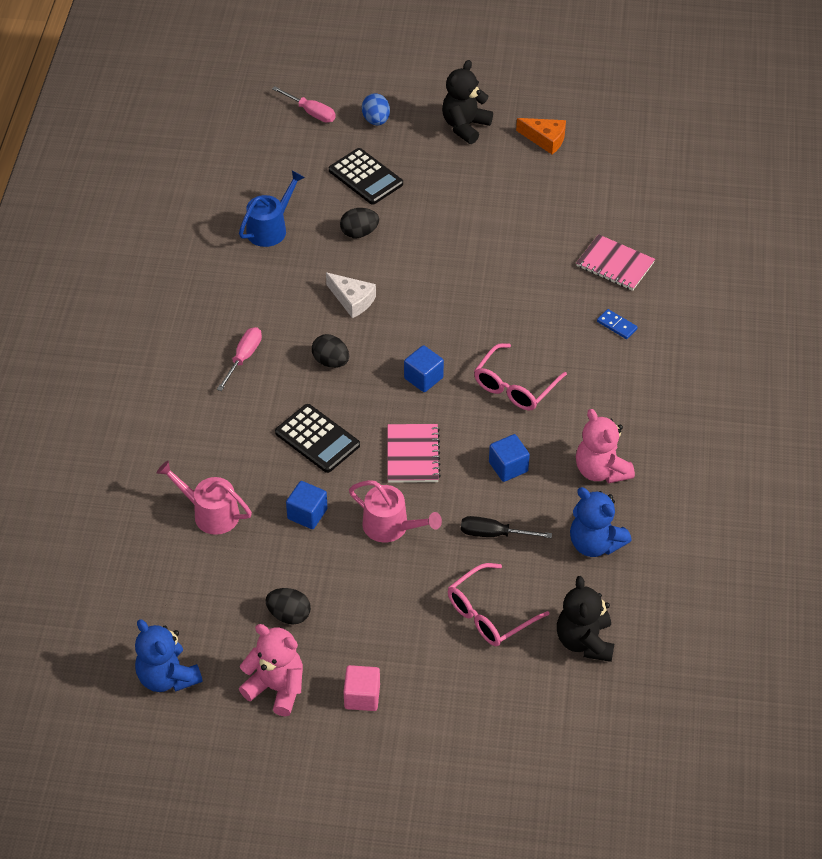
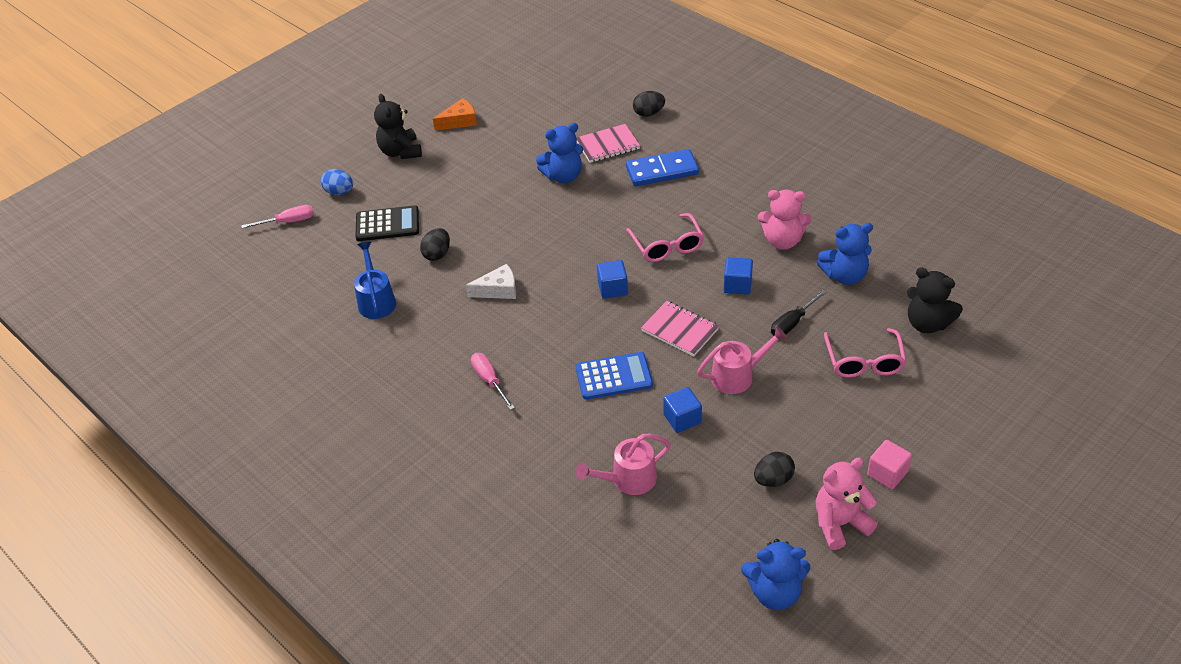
camera: 50 degrees left, 5 degrees down
black calculator [275,404,360,473] -> blue calculator [575,352,653,400]
black egg [312,334,349,368] -> black egg moved to [633,91,665,117]
blue domino [597,309,638,339] -> blue domino [626,149,699,186], size x2.14
none -> blue teddy bear [536,123,583,183]

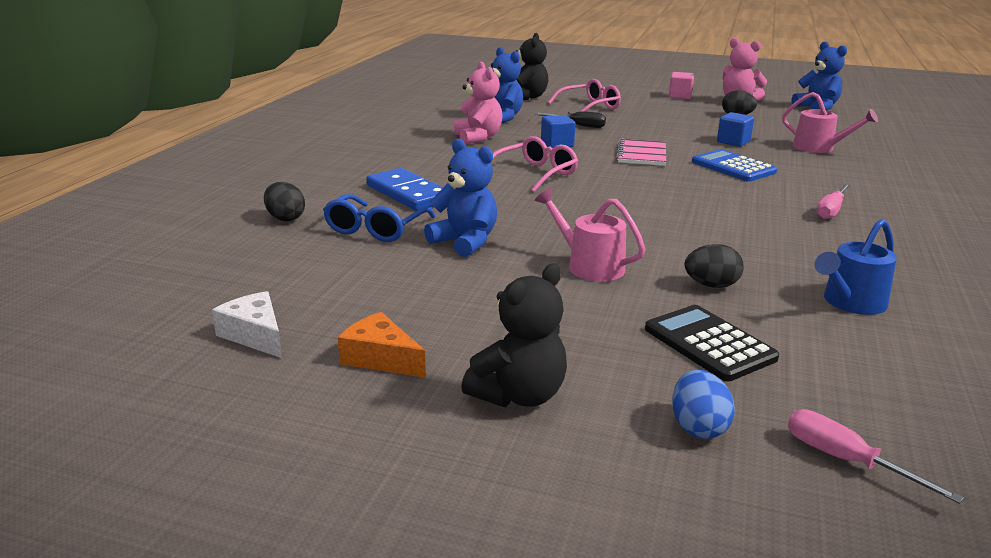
camera: 120 degrees left, 20 degrees down
white cheese [465,264,516,299] -> white cheese moved to [212,291,282,358]
pink notebook [576,124,640,163] -> blue glasses [323,194,436,242]
blue cube [597,260,628,299] -> none
pink watering can [697,326,787,394] -> pink watering can moved to [535,188,646,281]

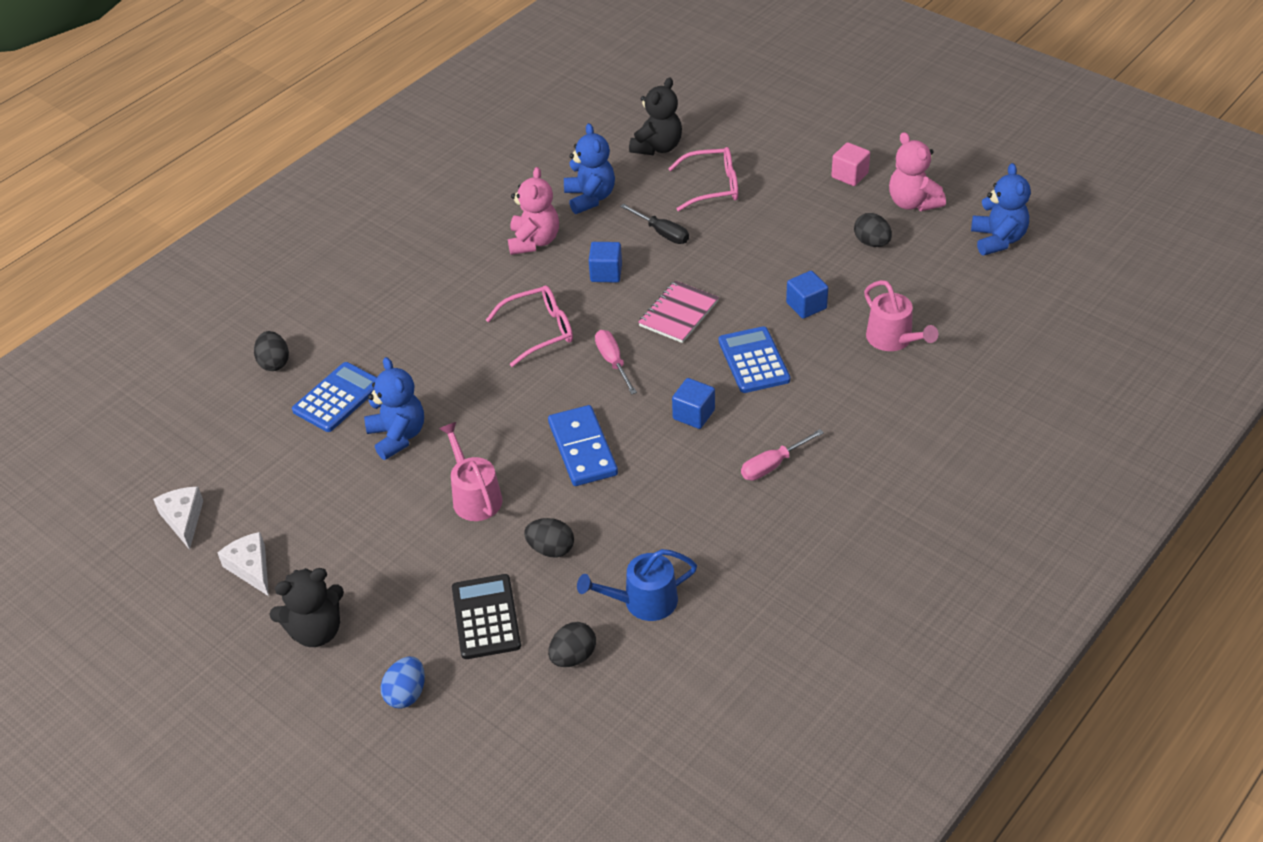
camera: 25 degrees right, 20 degrees up
blue glasses [323,194,436,242] -> blue calculator [292,362,377,432]
orange cheese [338,312,426,378] -> white cheese [218,532,269,596]
blue domino [366,168,443,211] -> blue domino moved to [548,405,618,486]
pink screwdriver [788,409,964,504] -> pink screwdriver moved to [595,330,637,395]
none -> black egg [548,622,596,667]
none -> blue cube [672,378,715,429]

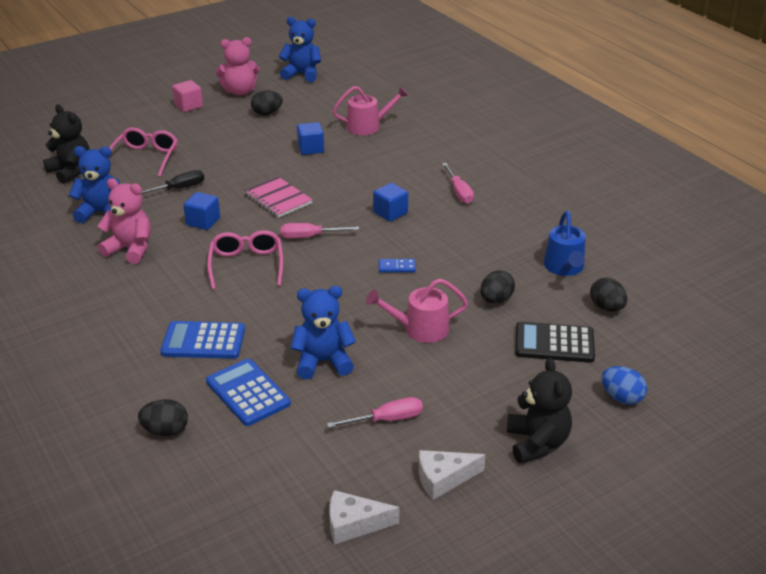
camera: 75 degrees left, 10 degrees down
blue domino [548,405,618,486] -> blue domino [379,259,416,272], size x0.47
blue calculator [719,326,790,393] -> blue calculator moved to [160,321,245,359]
none -> pink screwdriver [327,397,423,428]

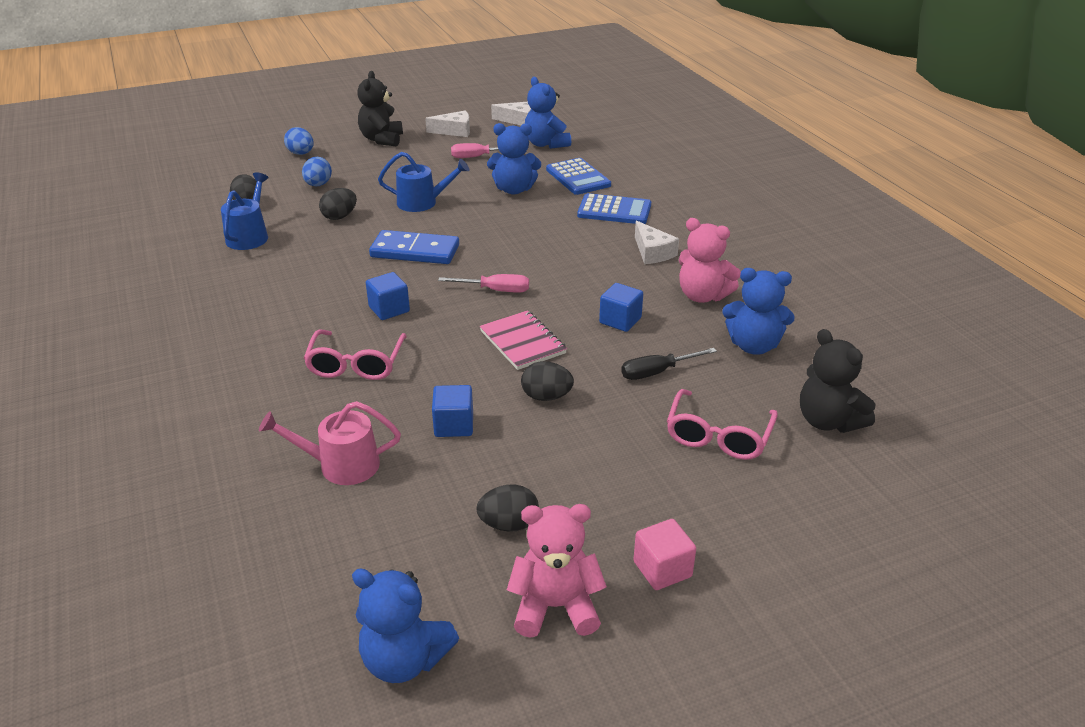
camera: 170 degrees left, 0 degrees up
black egg [138,399,188,436] -> black egg moved to [521,361,574,401]
pink glasses [207,230,283,290] -> pink glasses moved to [303,330,407,380]
pink watering can [366,278,468,343] -> blue watering can [378,152,470,212]
blue domino [379,259,416,272] -> blue domino [369,230,459,264], size x2.14
pink screwdriver [442,163,474,204] -> none
black calculator [515,322,595,363] -> blue egg [302,157,332,186]
none -> blue teddy bear [525,77,571,149]
none -> white cheese [635,221,679,264]

